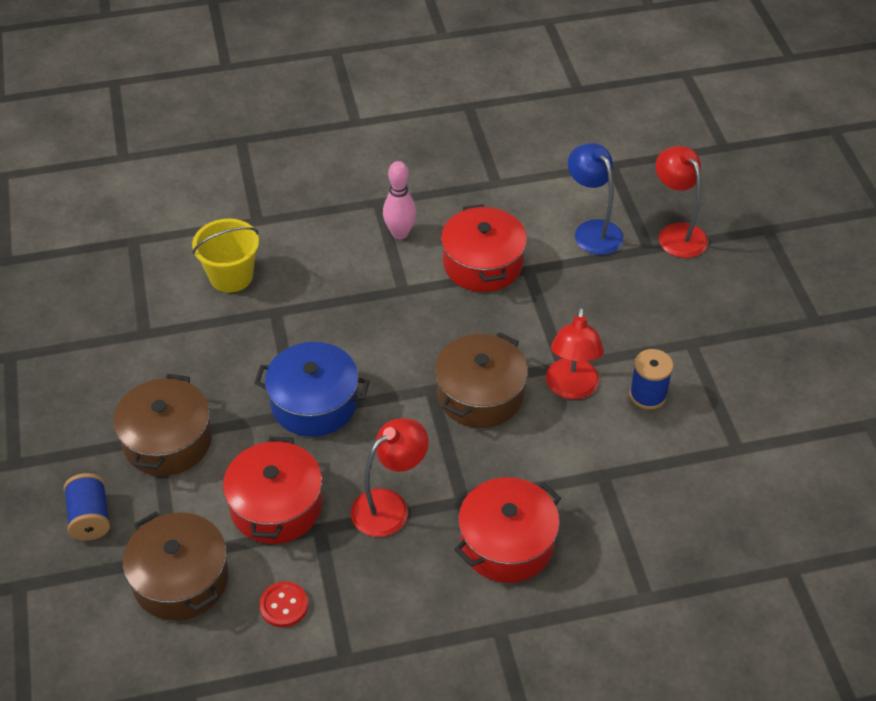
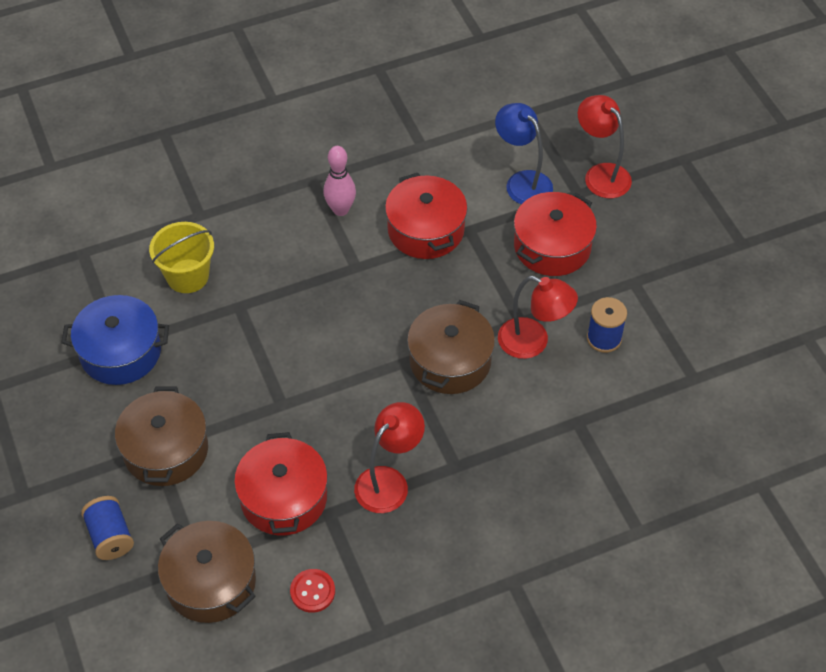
camera: 10 degrees left, 5 degrees up
blue pot [255,342,370,437] -> blue pot moved to [61,295,169,385]
red pot [454,477,561,583] -> red pot moved to [514,192,597,276]
red lamp [546,306,604,399] -> red lamp turned 60 degrees counterclockwise [498,276,578,359]

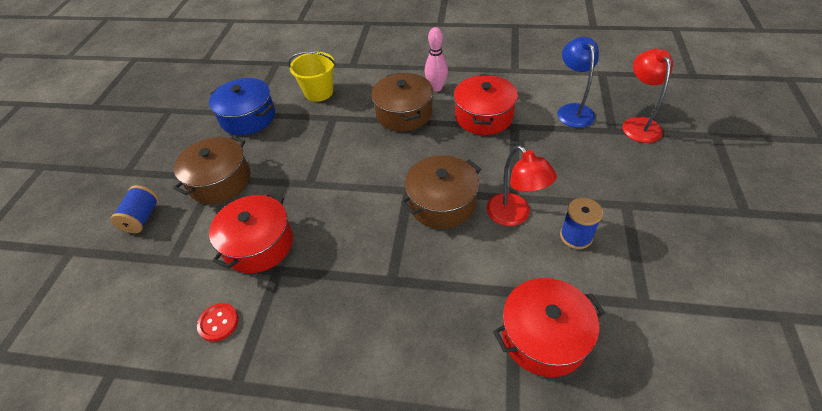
camera: 35 degrees right, 5 degrees down
brown pot [158,521,256,623] -> brown pot moved to [371,73,433,131]
red lamp [354,402,425,513] -> none
red pot [514,192,597,276] -> red pot moved to [493,278,605,377]

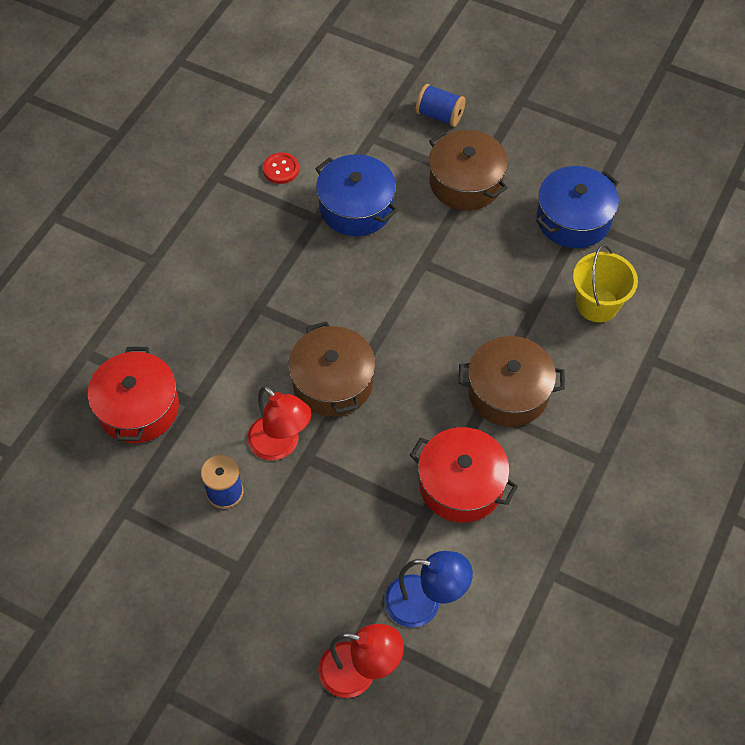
camera: 105 degrees right, 10 degrees up
red pot [209,192,293,273] -> blue pot [315,154,398,236]
pink bowling pin [425,27,448,92] -> none
red lamp [487,145,557,226] -> red lamp turned 120 degrees counterclockwise [247,386,312,460]

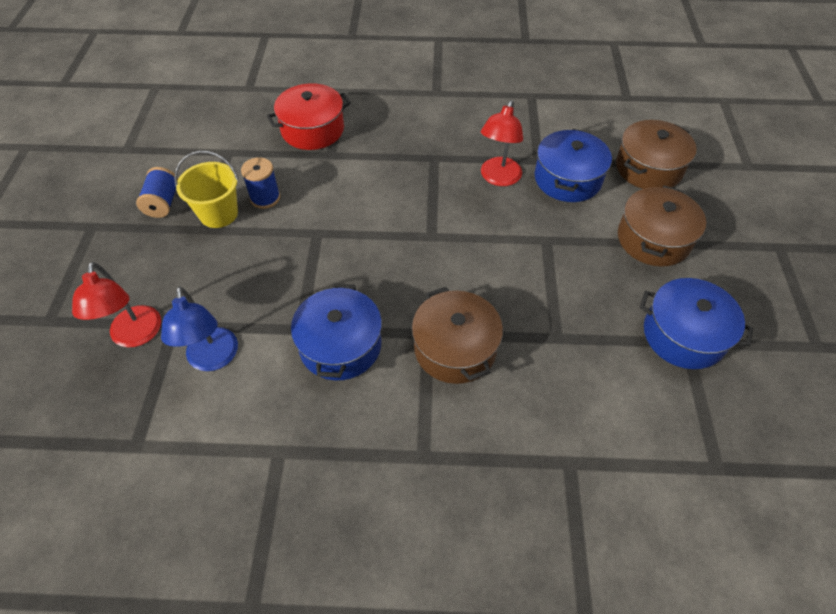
camera: 65 degrees right, 5 degrees down
red lamp [247,386,312,460] -> red lamp moved to [481,100,523,186]
red button [263,153,299,184] -> none
brown pot [288,321,376,417] -> brown pot moved to [616,120,697,189]
red pot [410,427,518,523] -> blue pot [291,284,382,380]
blue spool [416,84,466,127] -> blue spool moved to [136,167,178,218]
yellow bucket [573,245,638,322] -> yellow bucket moved to [174,151,239,228]

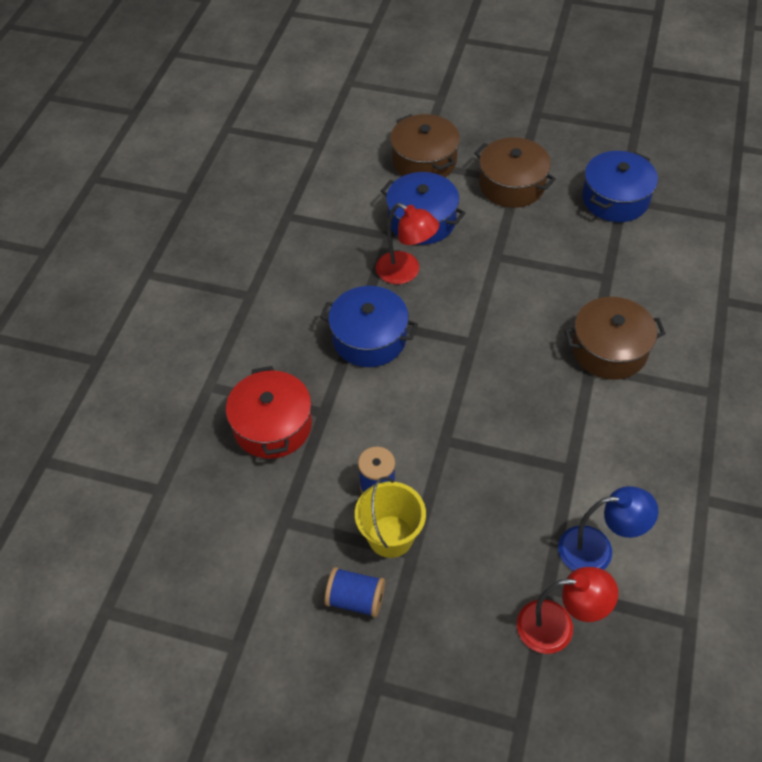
camera: 75 degrees left, 0 degrees up
blue pot [291,284,382,380] -> blue pot moved to [320,286,418,367]

